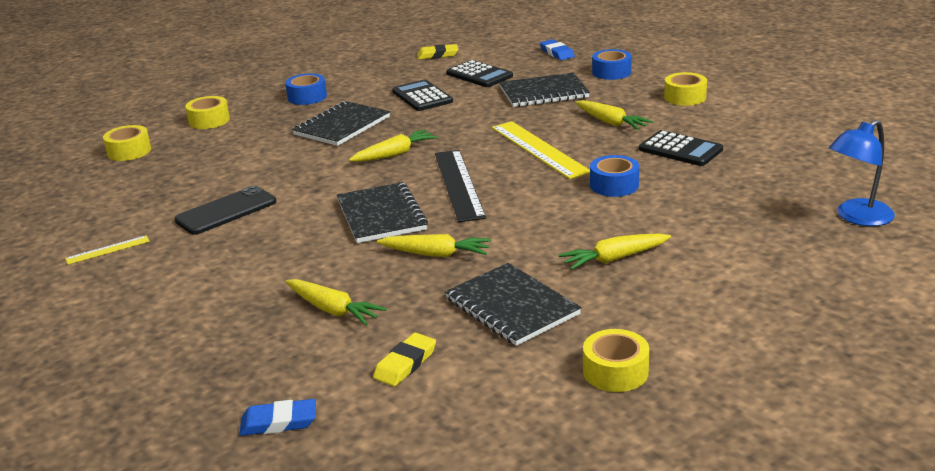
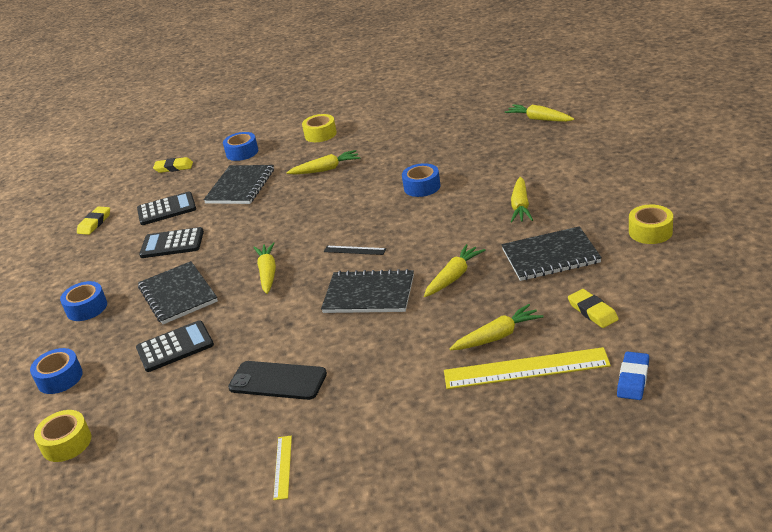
camera: 60 degrees left, 5 degrees up
black phone [175,185,276,235] -> black phone turned 60 degrees counterclockwise [228,361,327,400]
yellow tape [185,96,230,129] -> blue tape [30,348,83,394]
black ruler [435,150,486,222] -> black ruler [324,246,386,255], size x0.48
yellow ruler [492,121,590,179] -> yellow ruler moved to [444,347,611,389]
blue eraser [540,39,575,60] -> yellow eraser [153,157,193,173]
black calculator [639,130,723,166] -> black calculator moved to [136,320,214,372]
blue lamp [829,120,895,226] -> yellow carrot [505,104,574,122]

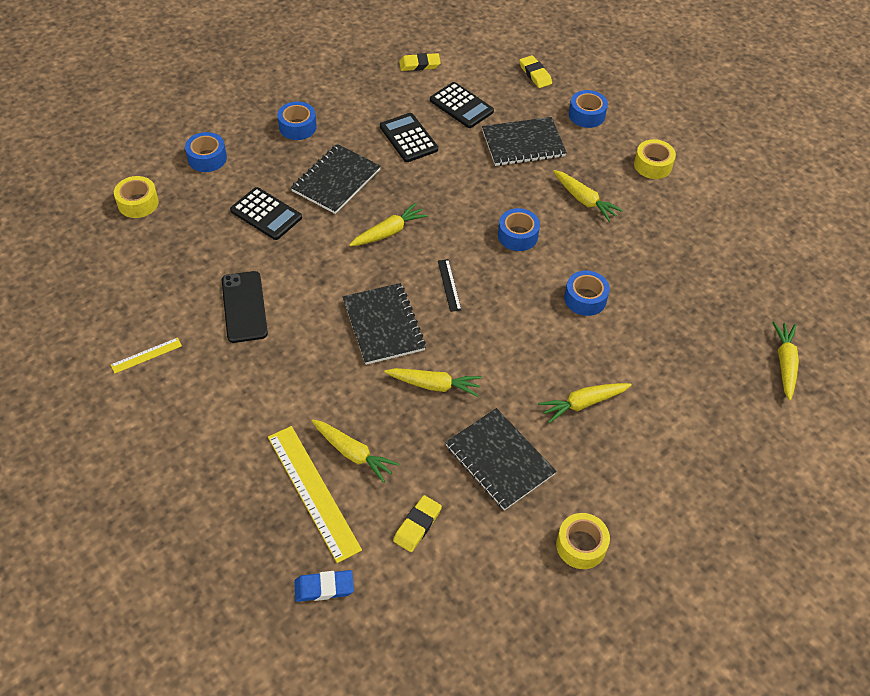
camera: 55 degrees right, 20 degrees up
none -> blue tape [498,208,540,251]

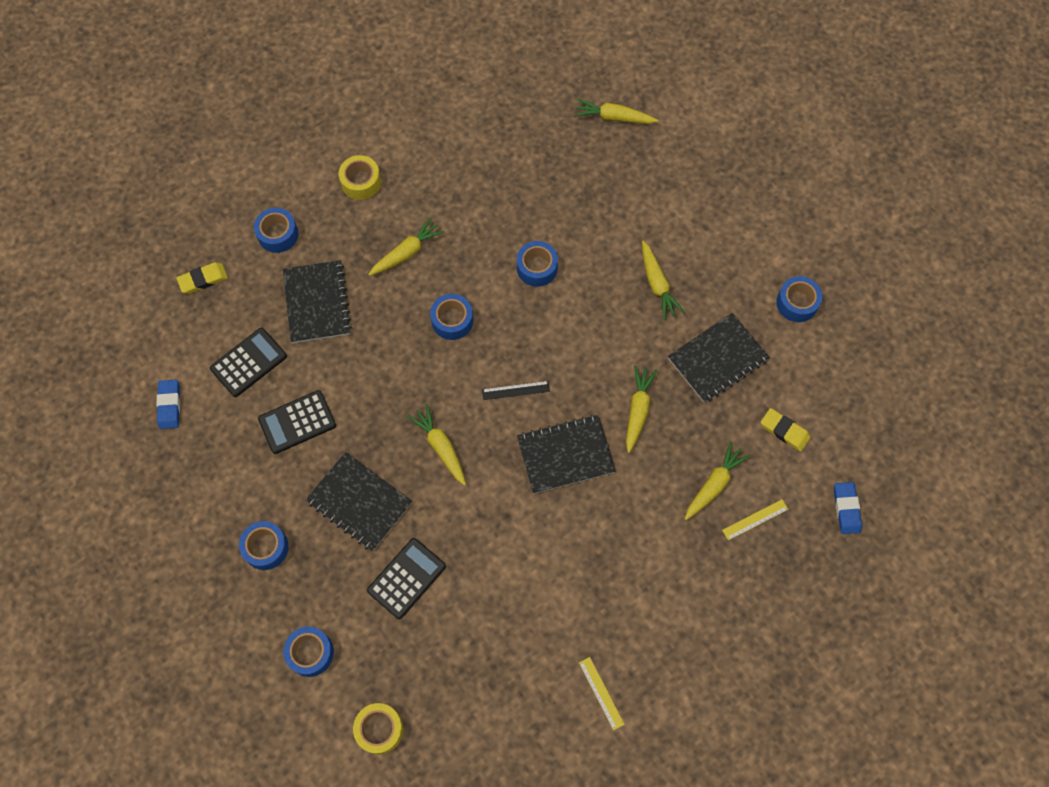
camera: 85 degrees left, 15 degrees up
black phone [222,271,268,343] -> none
yellow ruler [268,426,362,563] -> yellow ruler [722,499,788,541], size x0.48
yellow eraser [399,53,441,71] -> blue eraser [156,380,180,429]
yellow tape [556,513,610,569] -> blue tape [776,276,823,322]

